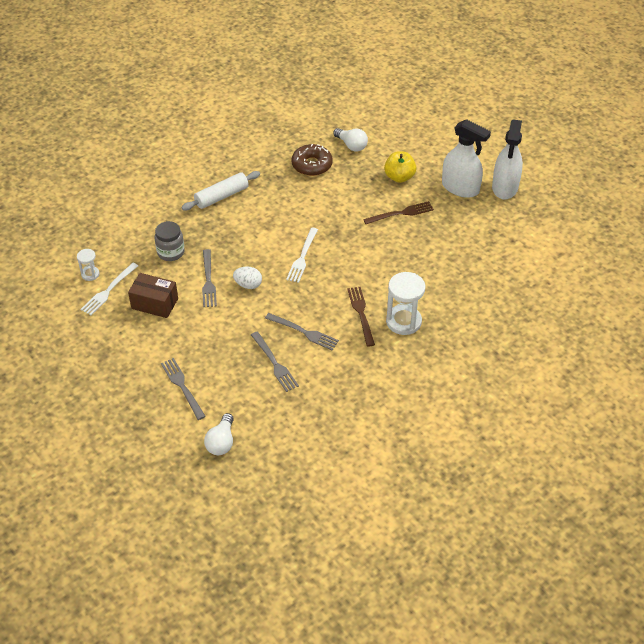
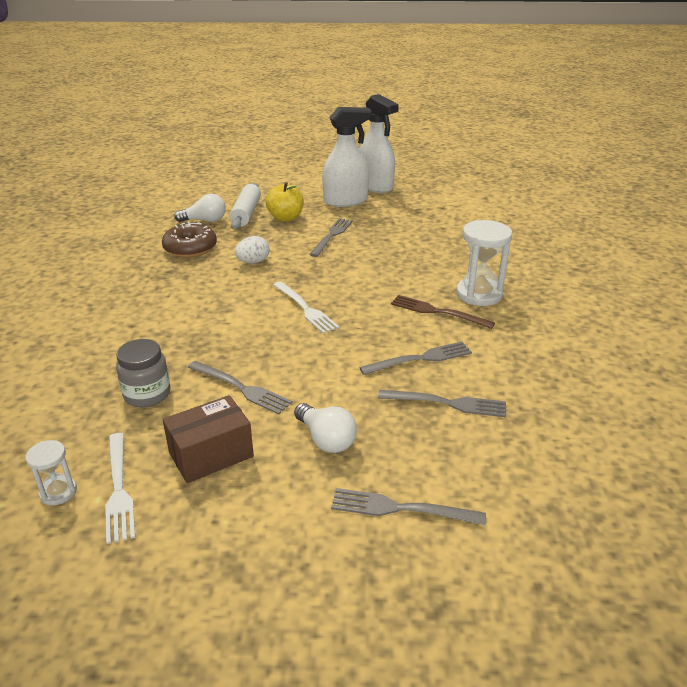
camera: 50 degrees left, 15 degrees down
white rolling pin [181,171,260,211] -> white rolling pin moved to [230,183,261,229]
white light bulb [204,413,234,455] -> white light bulb moved to [294,403,357,453]
white egg [233,266,262,289] -> white egg moved to [235,236,270,263]
brown fork [363,201,434,224] -> grey fork [309,218,353,257]

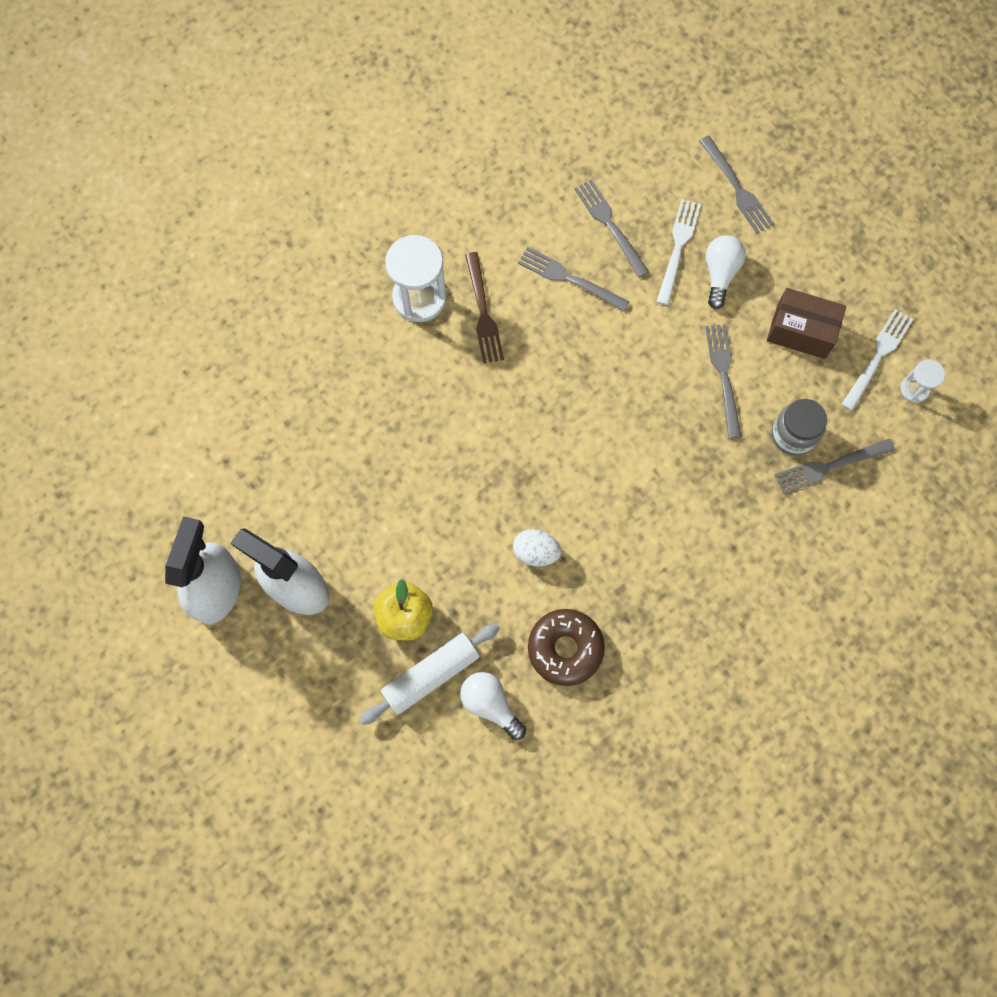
camera: 130 degrees left, 40 degrees up
white fork [274,281,339,334] -> white fork moved to [657,199,701,305]
grey fork [309,218,353,257] -> grey fork moved to [775,439,895,494]

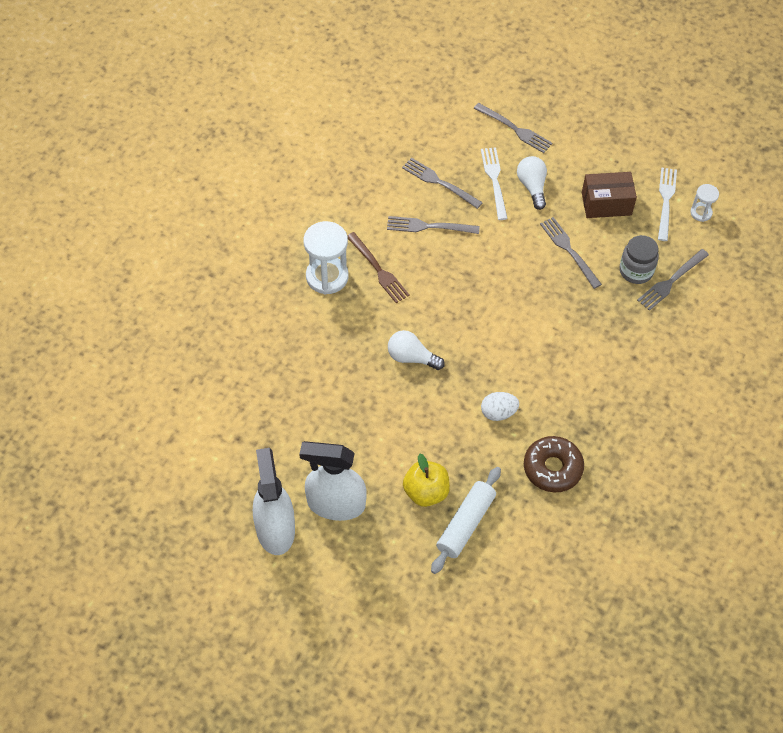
camera: 25 degrees left, 15 degrees down
white light bulb [460,672,526,740] -> white light bulb moved to [388,330,445,370]

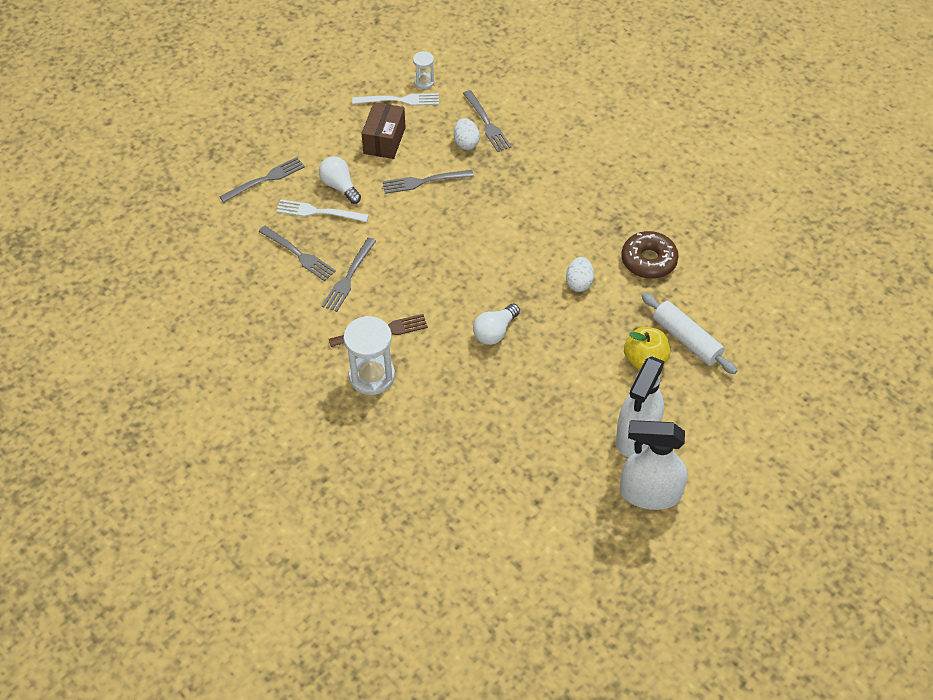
camera: 70 degrees left, 5 degrees down
grey fork [402,158,483,209] -> grey fork turned 105 degrees counterclockwise [258,226,336,281]
white light bulb [517,156,547,210] -> white light bulb turned 45 degrees clockwise [319,156,361,204]
grey jar [619,235,659,284] -> white egg [454,118,480,150]
white fork [658,168,677,241] -> white fork turned 150 degrees clockwise [352,93,439,106]

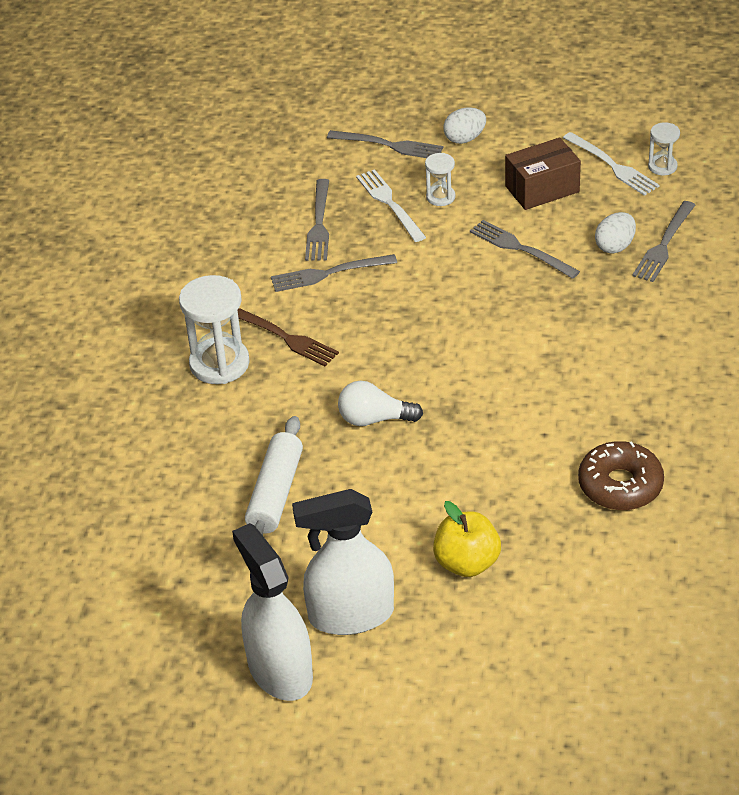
camera: 55 degrees right, 10 degrees down
white light bulb [319,156,361,204] -> white hourglass [425,153,455,206]
white egg [566,257,594,292] -> white egg moved to [443,107,486,144]
white rolling pin [642,293,737,374] -> white rolling pin moved to [245,416,303,535]

